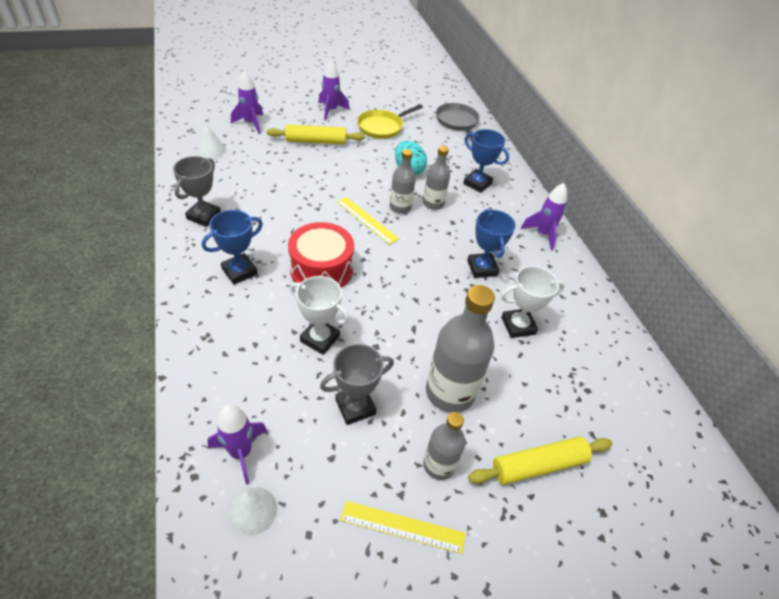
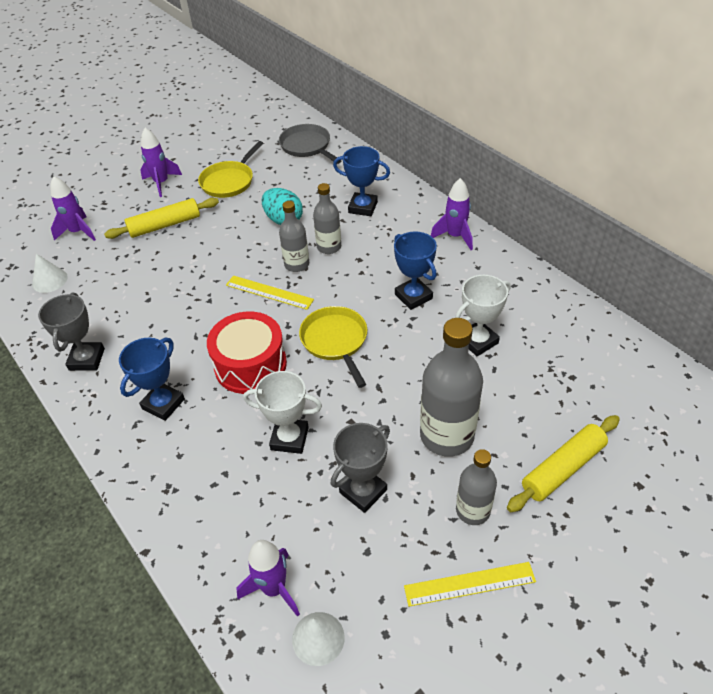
camera: 15 degrees left, 0 degrees up
none -> yellow pan [299,306,367,388]

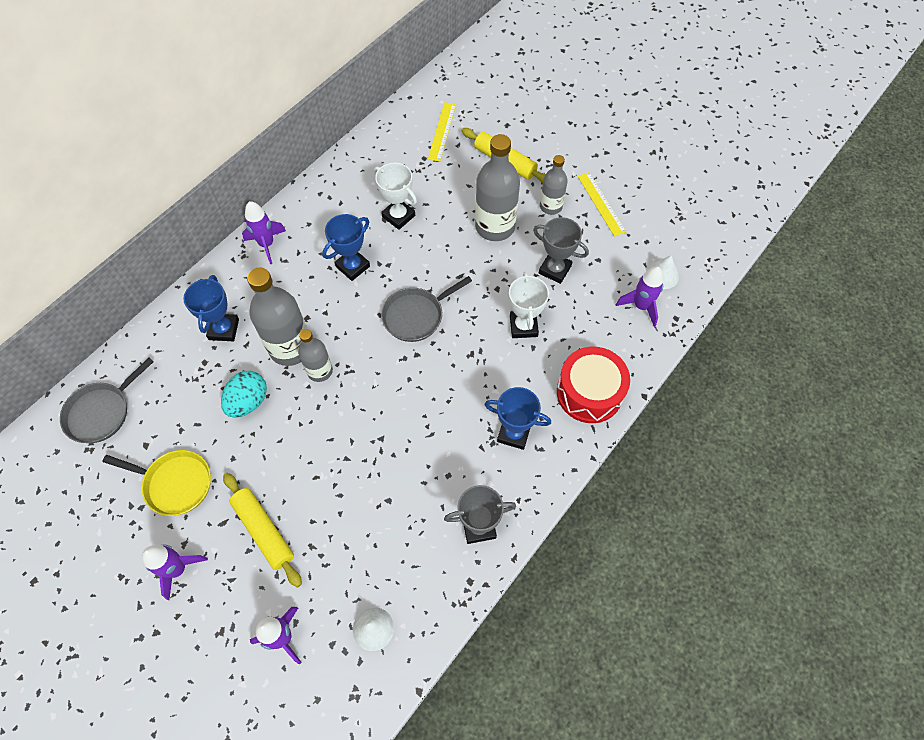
camera: 105 degrees left, 15 degrees up
red drum [207,311,287,394] -> red drum moved to [557,347,630,423]
yellow ruler [226,275,314,310] -> yellow ruler moved to [428,102,456,162]
yellow pan [299,306,367,388] -> grey pan [381,276,472,342]
grey bottle [313,183,341,254] -> grey bottle [247,267,307,366], size x1.71

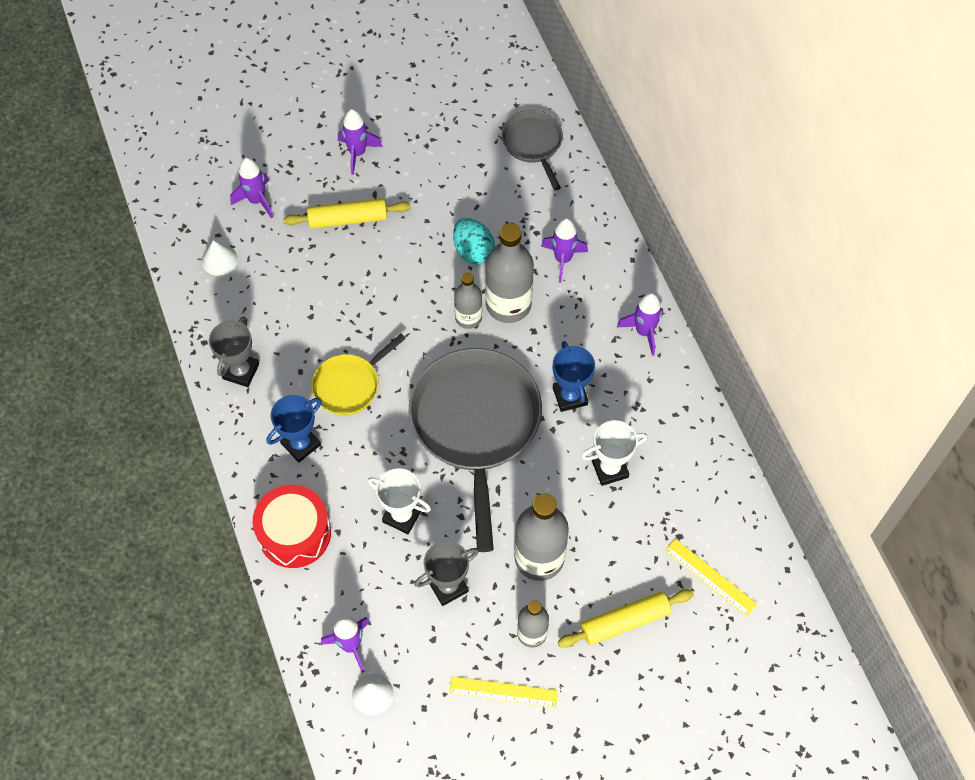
camera: 120 degrees right, 0 degrees up
yellow pan [103,450,211,516] -> yellow pan moved to [312,334,406,415]
blue trophy [183,275,239,341] -> purple rocket [541,218,588,283]
grey pan [381,276,472,342] -> grey pan [409,348,542,552], size x1.96

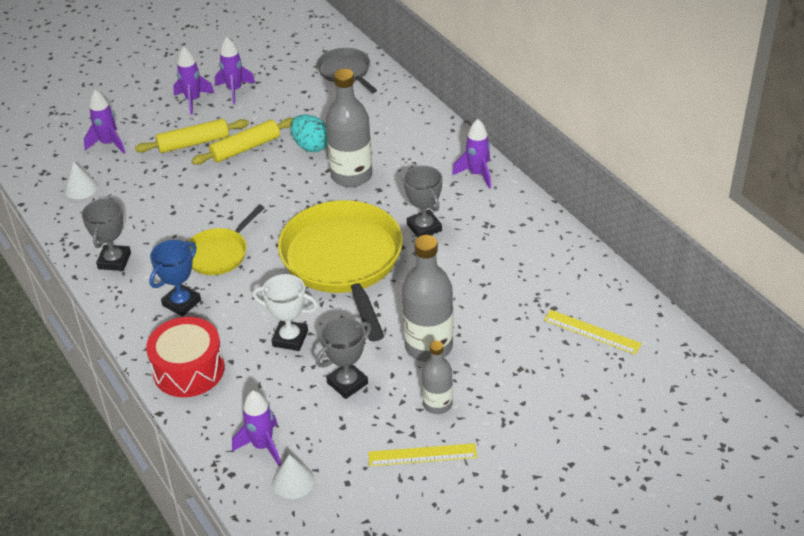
camera: 10 degrees left, 20 degrees down
grey pan [409,348,542,552] -> yellow pan [278,200,403,341]
grey bottle [454,272,482,329] -> none
purple rocket [541,218,588,283] -> purple rocket moved to [215,37,255,104]
blue trophy [553,341,595,412] -> grey trophy [403,166,443,238]
yellow rolling pin [558,589,694,648] -> yellow rolling pin moved to [191,118,294,165]
white trophy [581,420,647,486] -> none

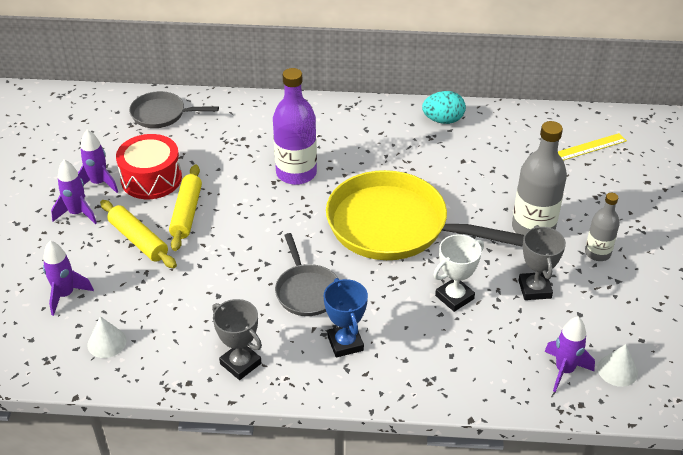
camera: 55 degrees left, 0 degrees up
yellow rolling pin [135,119,249,153] -> yellow rolling pin turned 60 degrees counterclockwise [100,200,177,268]
red drum [146,317,225,397] -> red drum moved to [116,134,182,199]
yellow pan [188,205,264,275] -> grey pan [275,233,338,316]
turquoise egg [290,114,327,152] -> turquoise egg moved to [422,91,466,124]
grey bottle [326,69,372,187] -> purple bottle [273,68,317,185]
yellow ruler [368,443,477,466] -> none
grey trophy [403,166,443,238] -> none
purple rocket [452,119,491,189] -> none

